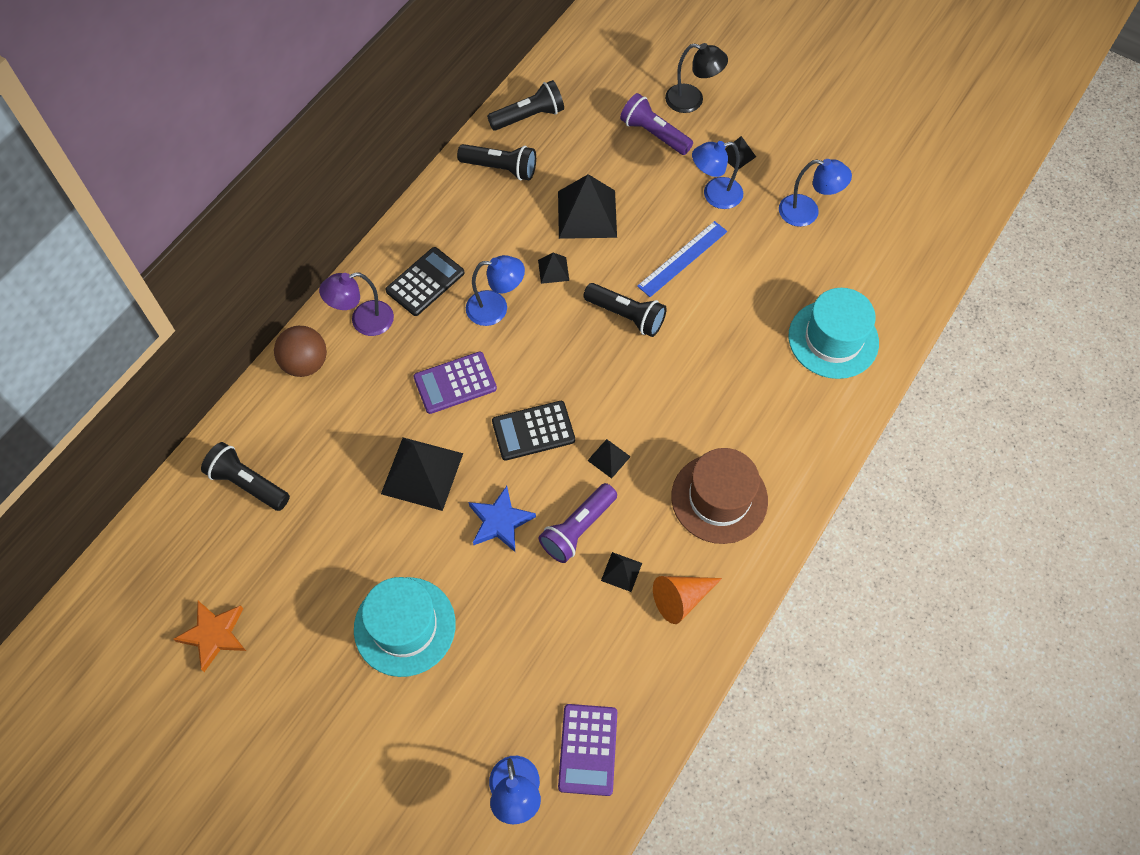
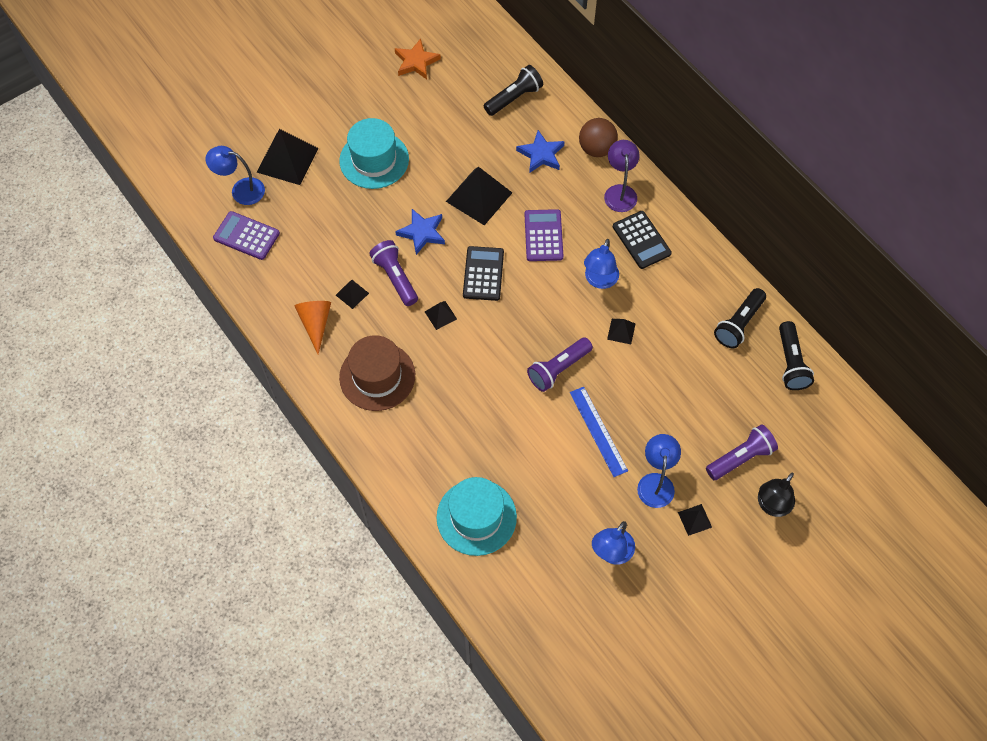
camera: 110 degrees right, 0 degrees up
black pyramid [558,174,617,239] -> black pyramid moved to [257,129,318,185]
black flashlight [583,283,667,337] -> purple flashlight [527,337,593,392]
none -> blue star [516,130,565,173]

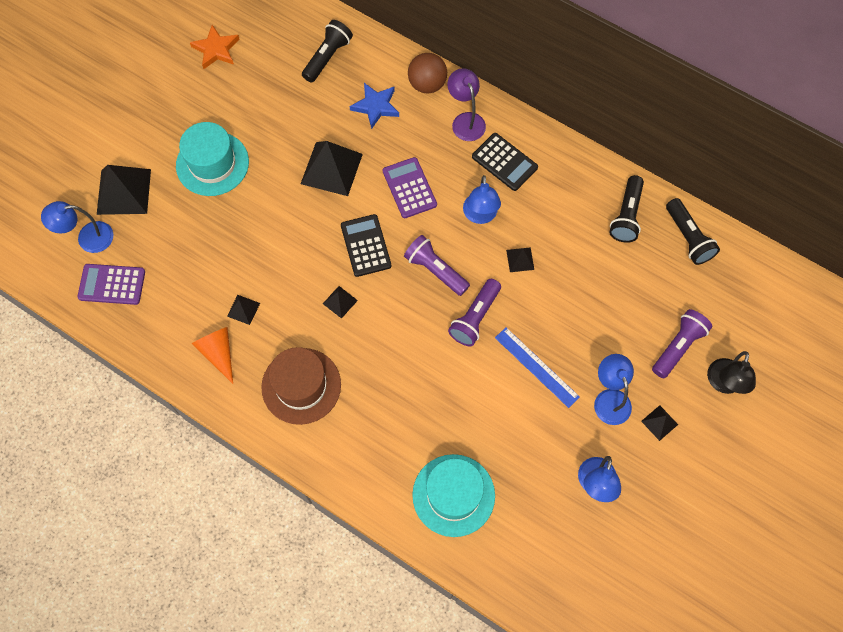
camera: 20 degrees left, 5 degrees up
purple flashlight [369,240,418,306] -> purple flashlight moved to [404,235,470,296]
blue star [395,209,445,255] -> none

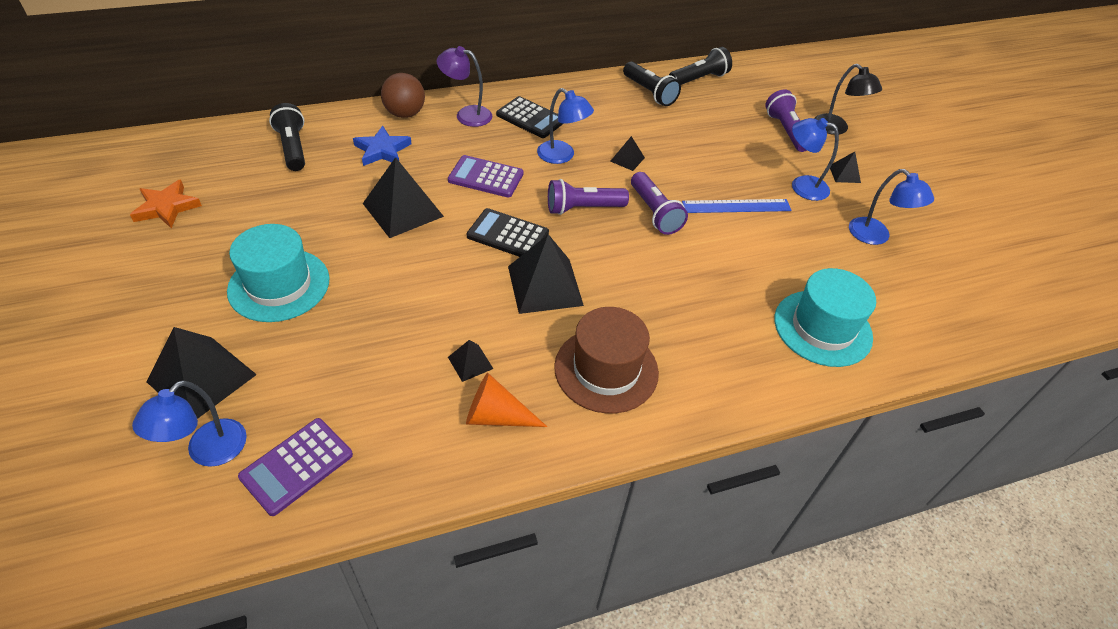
camera: 55 degrees left, 20 degrees down
black pyramid [323,286,358,319] -> black pyramid [508,234,584,314], size x2.08
black calculator [472,133,538,191] -> black calculator turned 45 degrees clockwise [496,96,564,138]
black flashlight [666,198,720,265] -> black flashlight turned 45 degrees counterclockwise [669,47,732,85]

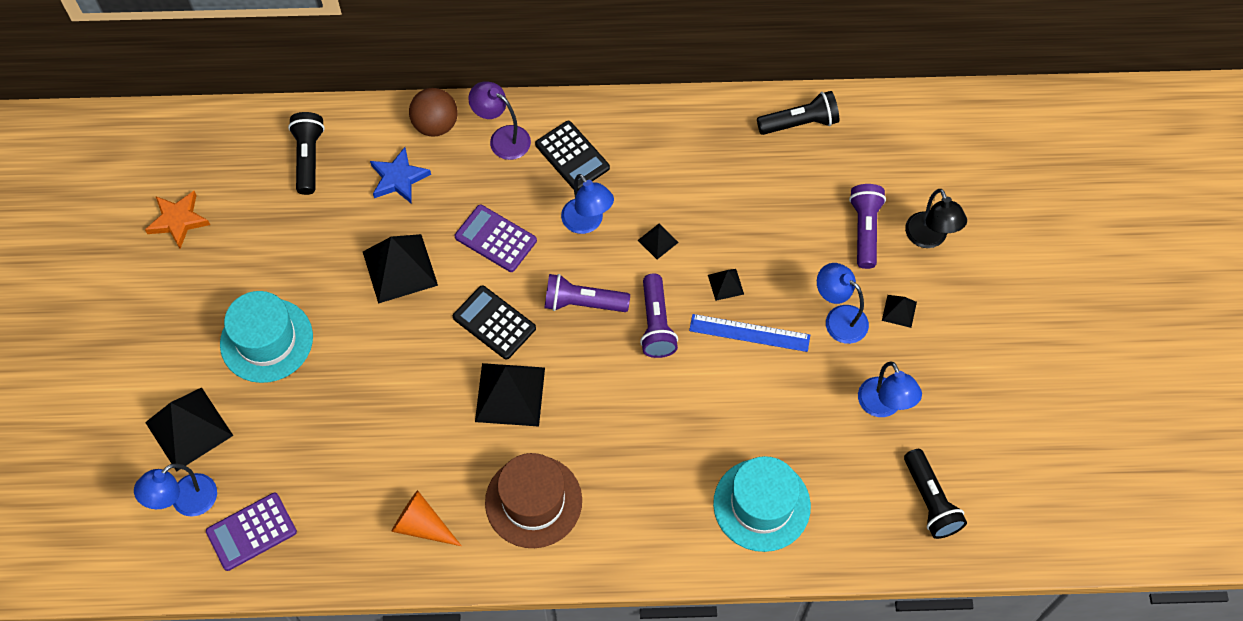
camera: 20 degrees right, 15 degrees up
black pyramid [448,340,493,382] -> black pyramid moved to [708,269,744,301]
black flashlight [623,62,681,106] -> black flashlight moved to [904,449,967,539]

